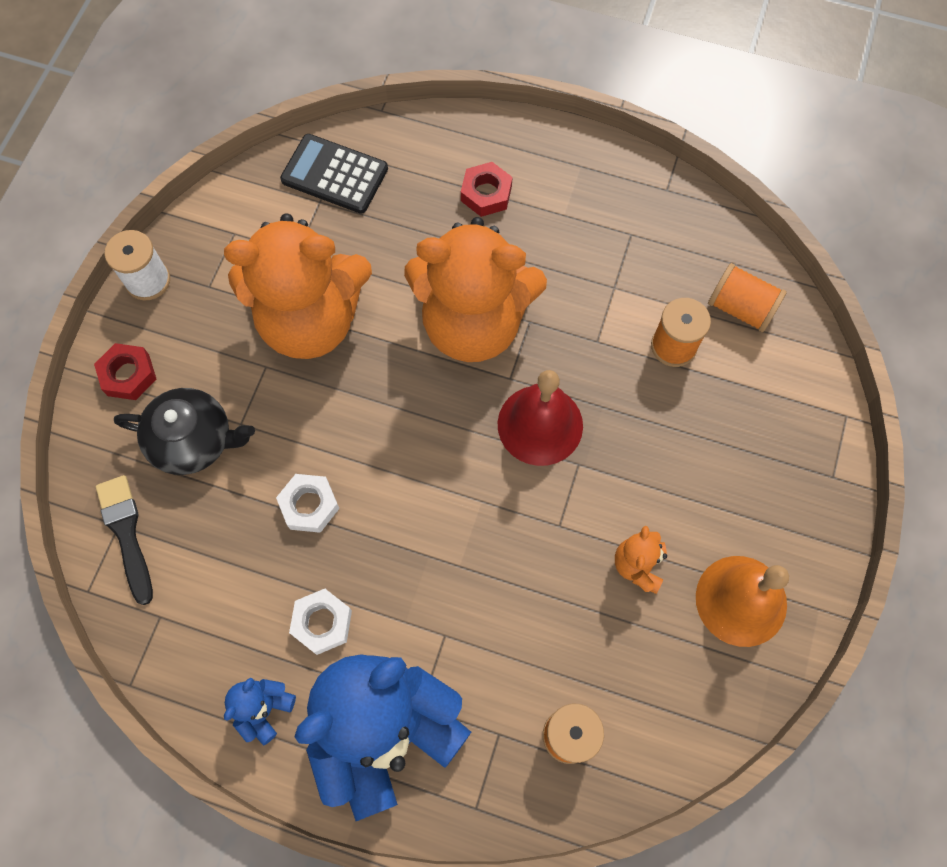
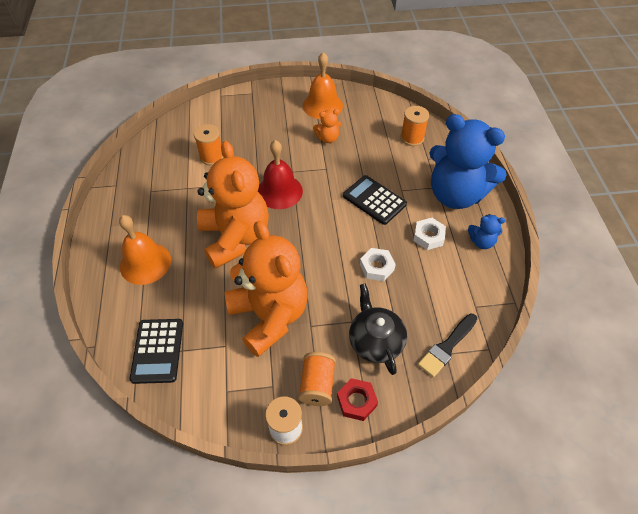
camera: 115 degrees left, 15 degrees down
red nut [461,162,512,217] -> orange bell [119,215,171,285]
orange spool [708,263,787,332] -> orange spool moved to [298,352,336,406]
none -> black calculator [343,175,407,225]

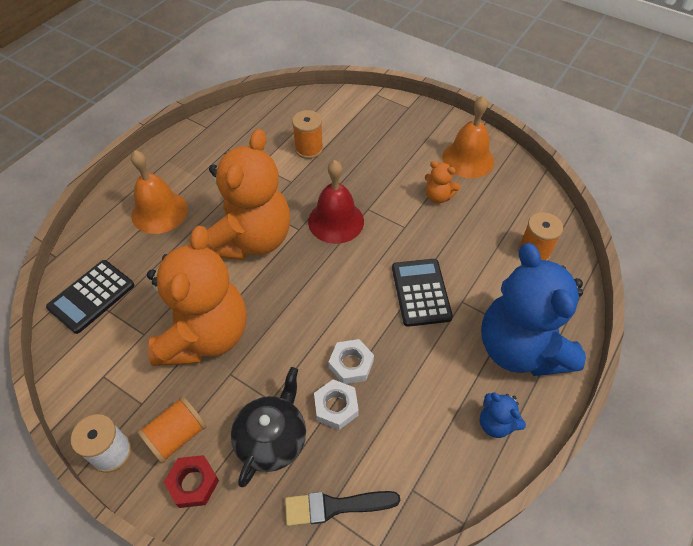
camera: 40 degrees right, 0 degrees up
white nut [413,218,446,250] -> white nut moved to [314,379,359,430]

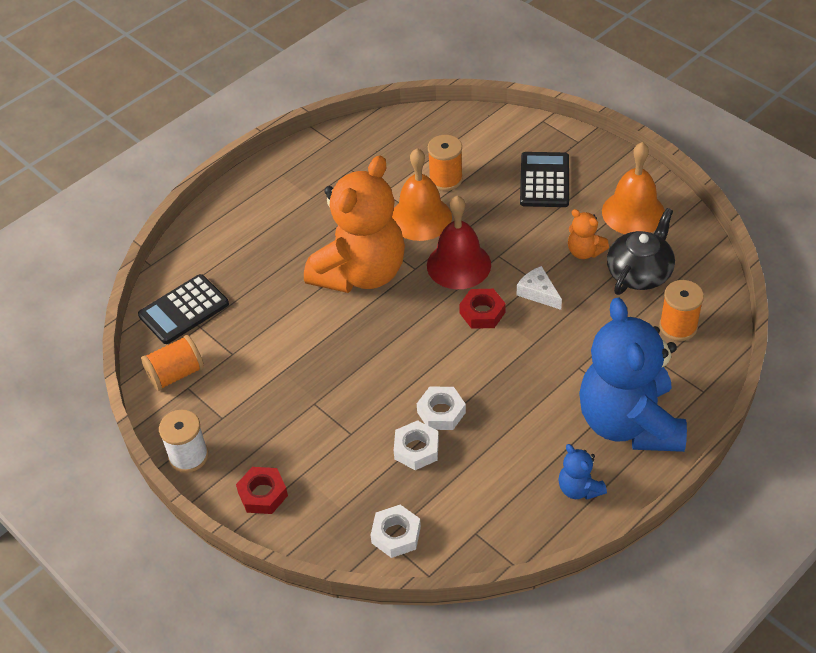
camera: 15 degrees right, 5 degrees down
orange bell [131,150,188,234] -> orange bell moved to [392,148,452,241]
orange spool [137,396,207,463] -> orange spool moved to [141,335,204,391]
orange teddy bear [147,226,247,366] -> none
black teapot [231,367,306,487] -> black teapot moved to [607,208,675,295]
black brush [285,491,400,526] -> white nut [371,505,421,558]
black calculator [392,259,453,327] -> black calculator moved to [520,152,569,207]
none -> red nut [459,289,506,329]
none -> white cheese [517,266,562,310]

